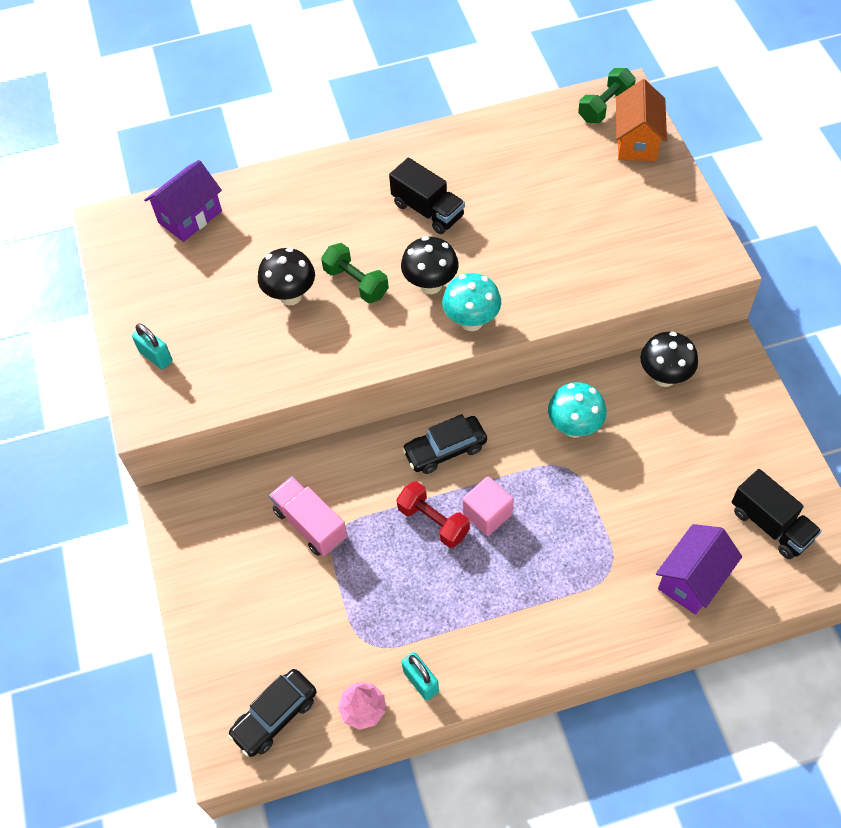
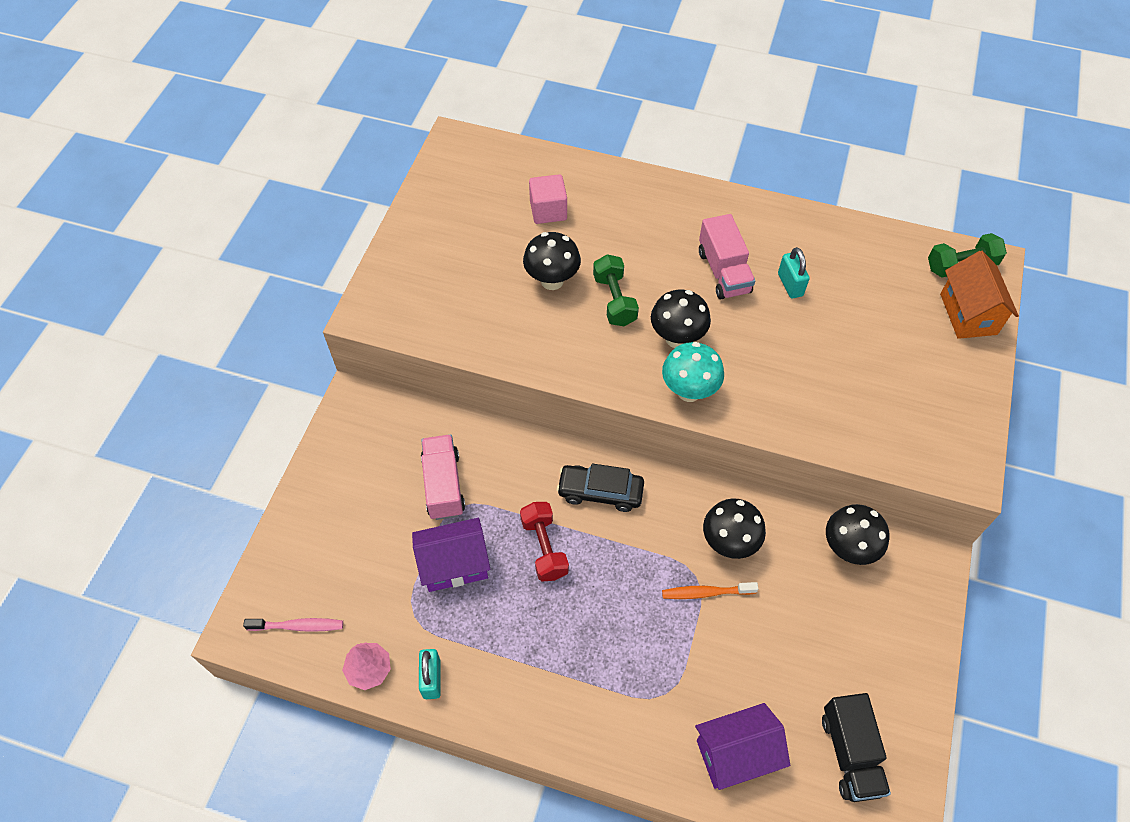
camera: 30 degrees right, 0 degrees up
turquoise padlock [132,324,172,369] -> turquoise padlock moved to [778,247,810,299]
purple house [144,160,222,242] -> purple house moved to [412,518,490,592]
black car [228,669,317,757] -> pink toothbrush [243,618,343,632]
black truck [389,158,465,234] -> pink truck [699,214,755,299]
pink cube [463,476,514,536] -> pink cube moved to [529,174,567,224]
turquoise mushroom [548,382,607,438] -> black mushroom [703,499,766,559]
orange house [616,79,667,161] -> orange house turned 45 degrees counterclockwise [940,251,1019,339]
none -> orange toothbrush [662,582,758,599]

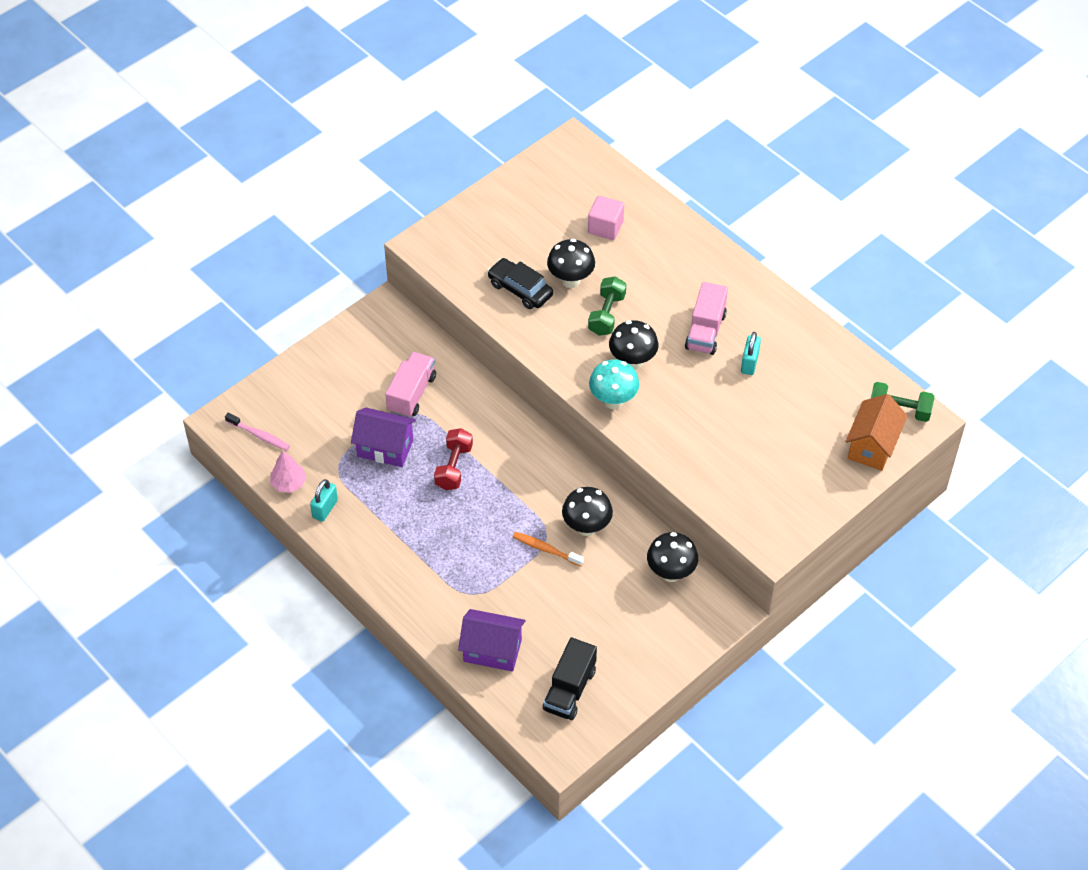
camera: 30 degrees right, 5 degrees down
black car [556,464,644,512] -> black car moved to [487,258,553,309]

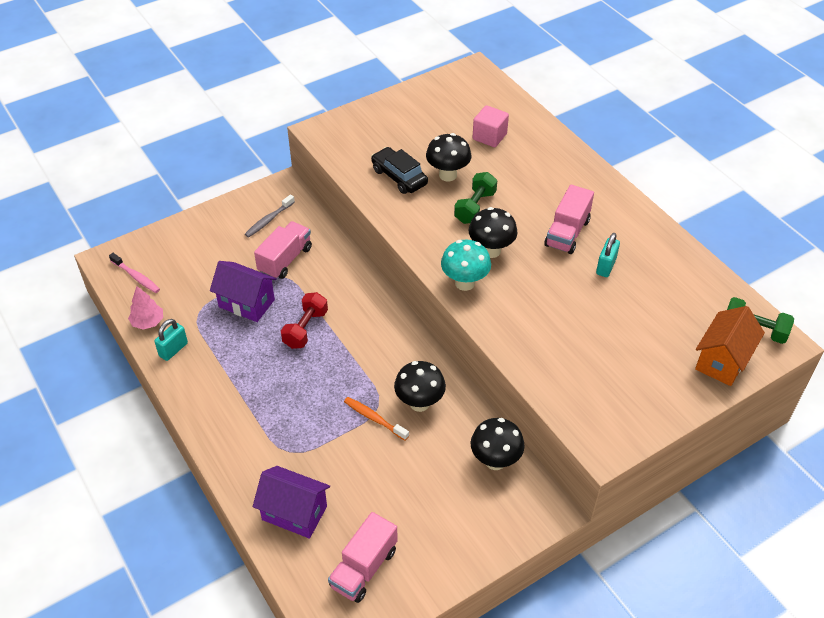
camera: 10 degrees right, 5 degrees down
black truck [543,637,597,720] -> pink truck [328,512,398,603]
none -> grey toothbrush [245,194,295,238]

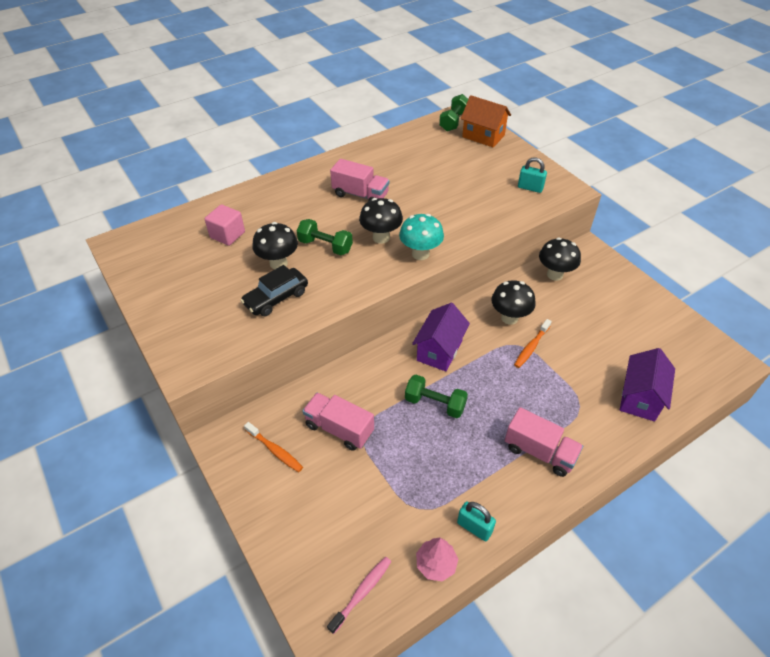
camera: 90 degrees left, 0 degrees up
purple house [210,261,277,322] -> purple house moved to [412,303,470,371]
grey toothbrush [245,194,295,238] -> orange toothbrush [244,422,303,472]
red dumbbell [281,292,328,349] -> green dumbbell [405,375,468,418]
pink truck [328,512,398,603] -> pink truck moved to [505,407,583,477]
turquoise padlock [596,233,620,277] -> turquoise padlock moved to [518,157,547,193]

